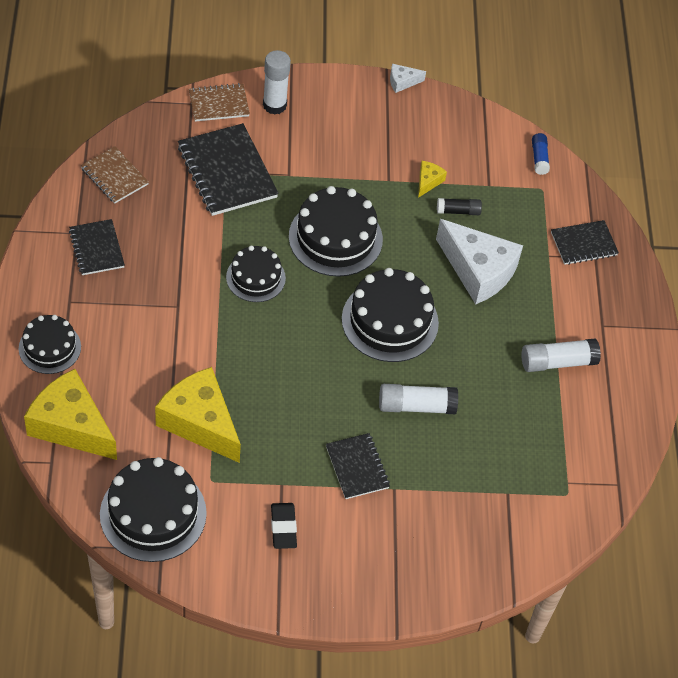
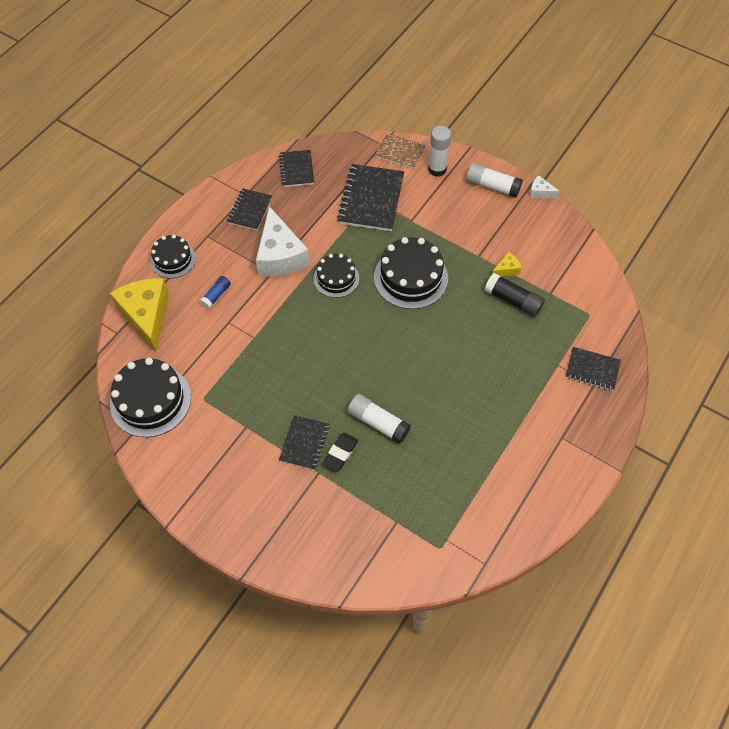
camera: 40 degrees right, 5 degrees up
brown notebook [81,146,149,204] -> black notebook [279,150,314,187]
yellow cheese [155,367,241,463] -> none
black eraser [271,503,297,549] -> black eraser moved to [322,433,358,472]
black cake [342,268,439,362] -> none
white cheese [436,219,523,304] -> white cheese moved to [256,206,310,277]
black glue stick [437,198,482,215] -> black glue stick [484,273,545,317], size x1.63
white glue stick [522,338,601,372] -> white glue stick moved to [466,163,523,198]
blue glue stick [532,133,550,175] -> blue glue stick moved to [199,276,231,309]

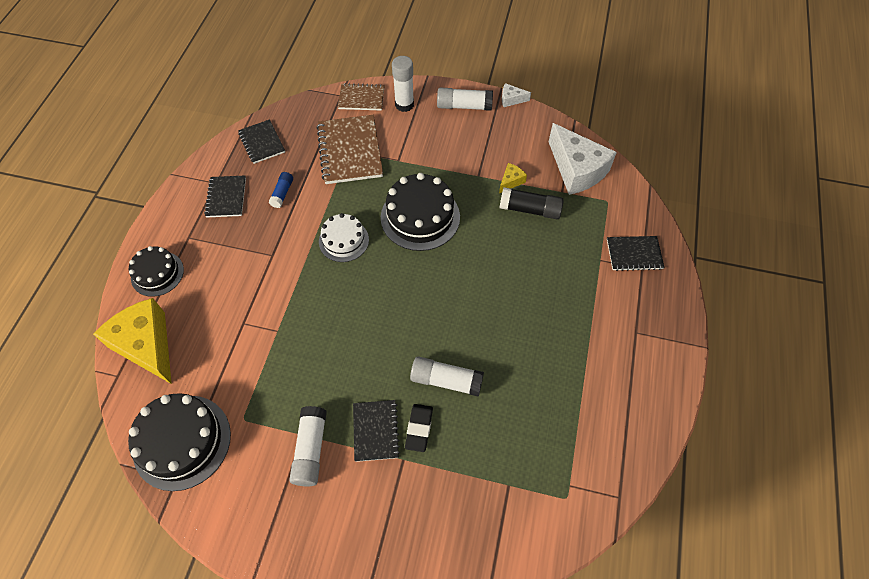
camera: 20 degrees left, 0 degrees up
blue glue stick [199,276,231,309] -> blue glue stick moved to [269,172,293,208]
white cheese [256,206,310,277] -> white cheese moved to [549,123,617,195]
black cake [313,254,359,298] -> white cake [319,213,369,262]
black notebook [337,164,404,231] -> brown notebook [317,115,383,184]
none -> white glue stick [289,406,327,486]

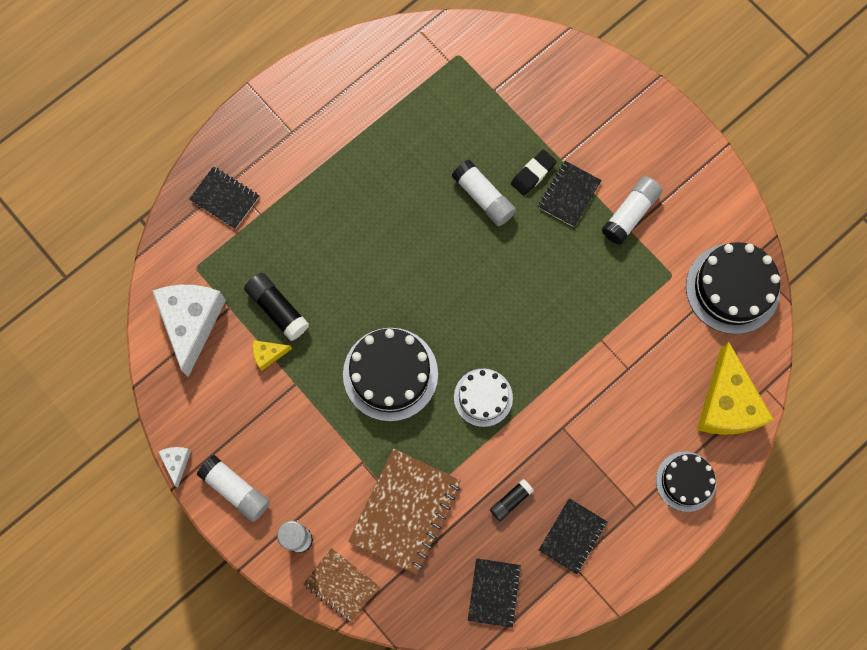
camera: 145 degrees left, 15 degrees up
blue glue stick [269,172,293,208] -> black glue stick [490,479,534,521]
white cheese [502,83,531,107] -> white cheese turned 135 degrees counterclockwise [159,447,191,487]

